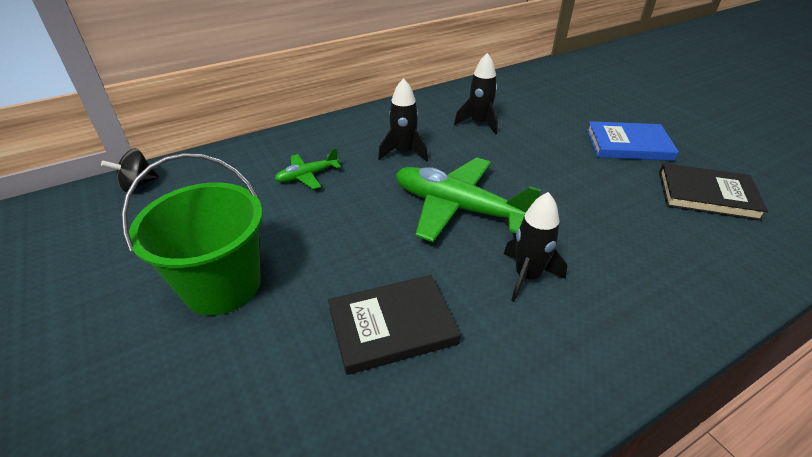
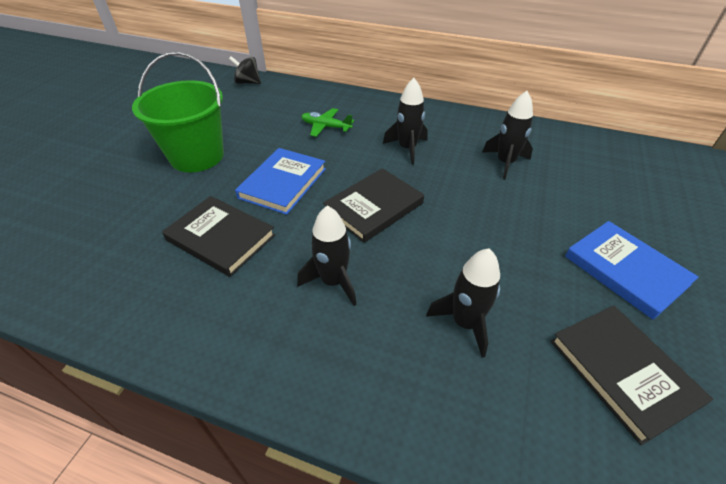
camera: 50 degrees right, 5 degrees up
green plane [396,157,541,242] -> black book [323,168,424,243]
none -> blue book [235,148,326,215]
none -> black rocket [426,248,500,358]

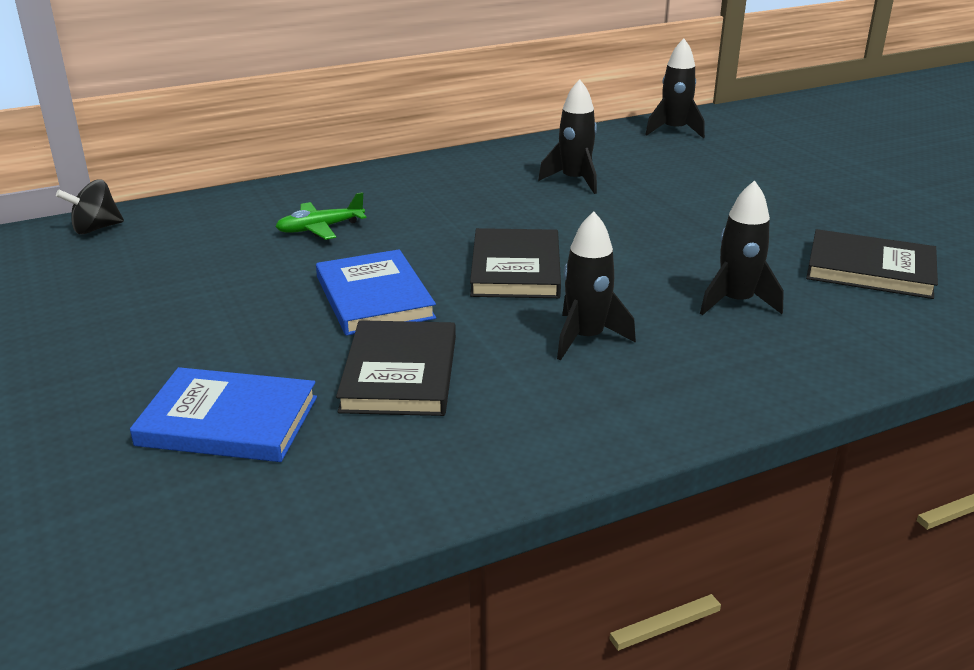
camera: 45 degrees left, 15 degrees down
green bucket [132,51,224,172] -> none
black book [162,196,275,277] -> black book turned 75 degrees counterclockwise [336,320,456,416]
black rocket [383,78,428,165] -> black rocket moved to [645,39,705,138]
blue book [565,221,699,320] -> blue book moved to [130,367,317,462]

